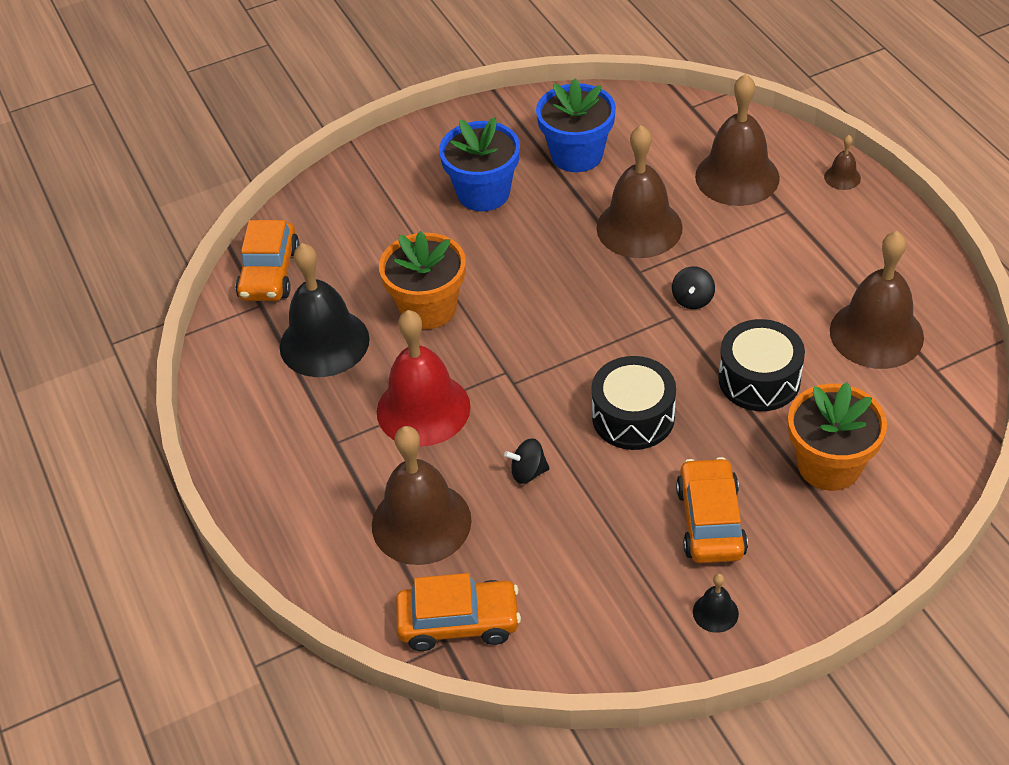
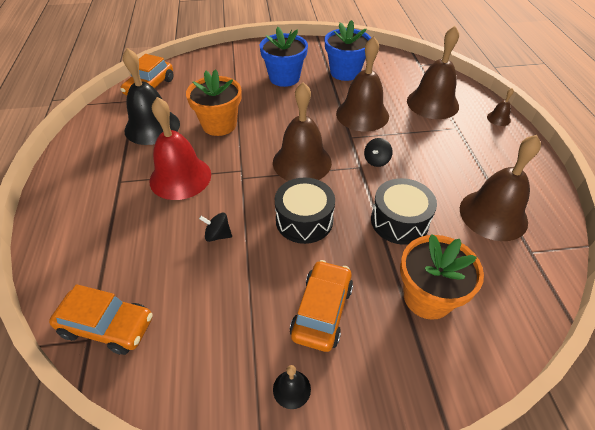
camera: 15 degrees right, 0 degrees up
brown bell [372,426,472,565] -> brown bell moved to [273,82,332,181]

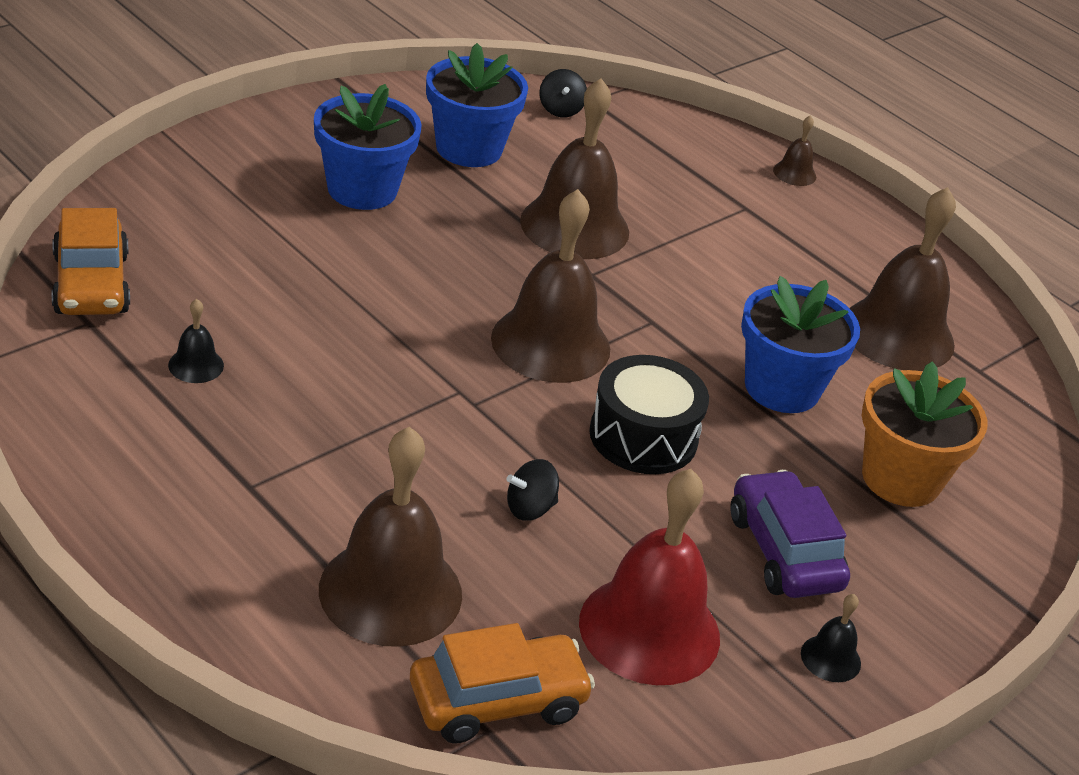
camera: 40 degrees left, 10 degrees down
black bell [123,48,180,145] -> black bell [168,299,224,383], size x0.43
red bell [150,97,211,200] -> red bell moved to [579,469,720,685]
orange flower pot [186,69,242,136] -> none
orange car [290,260,353,352] -> purple car [730,470,850,598]
black spinning top [364,138,393,167] -> black spinning top moved to [539,69,587,118]
black drum [371,178,437,245] -> blue flower pot [741,276,860,413]
brown bell [407,26,459,119] -> brown bell moved to [319,427,462,647]

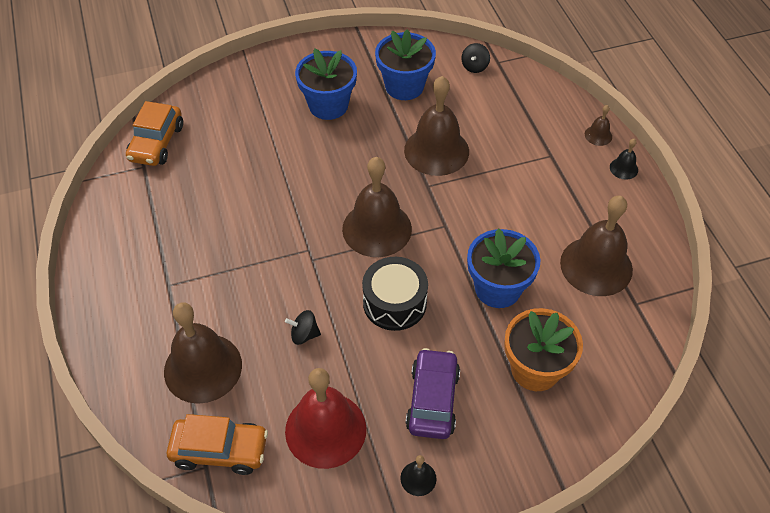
camera: 30 degrees right, 15 degrees up
black bell [168,299,224,383] -> black bell moved to [610,139,638,180]

